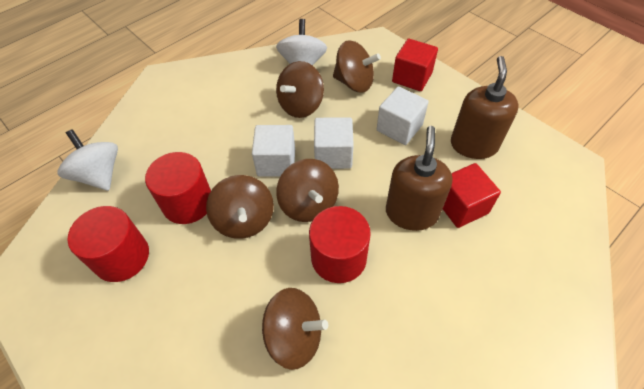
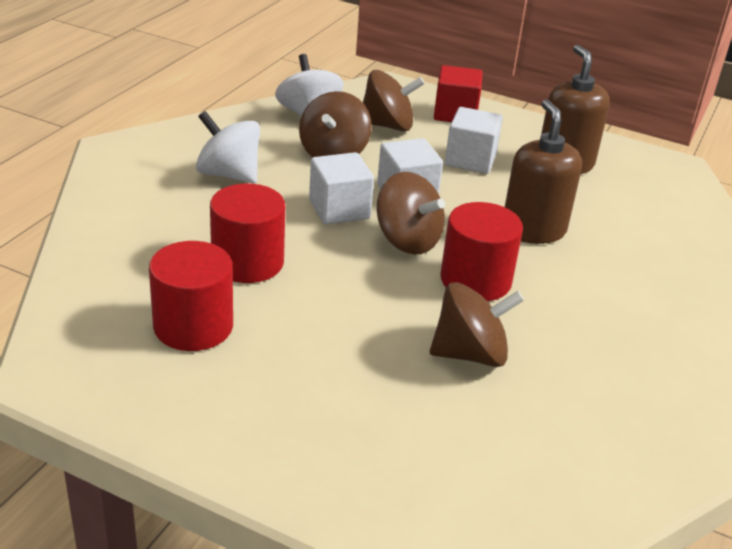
camera: 25 degrees left, 20 degrees down
white spinning top [57,129,118,191] -> white spinning top moved to [196,111,260,183]
brown spinning top [206,175,274,239] -> none
red cube [443,163,501,228] -> none

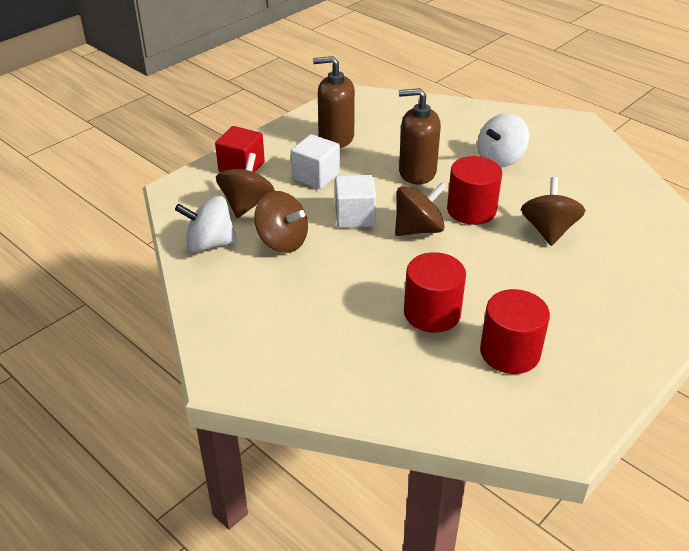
camera: 70 degrees left, 5 degrees up
white spinning top [196,111,260,183] -> white spinning top moved to [477,113,529,168]
white cube [309,152,374,225] -> none

